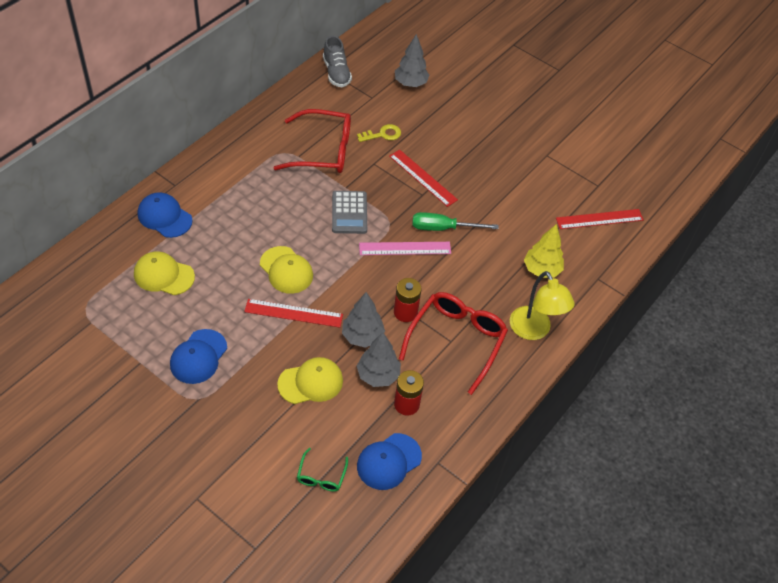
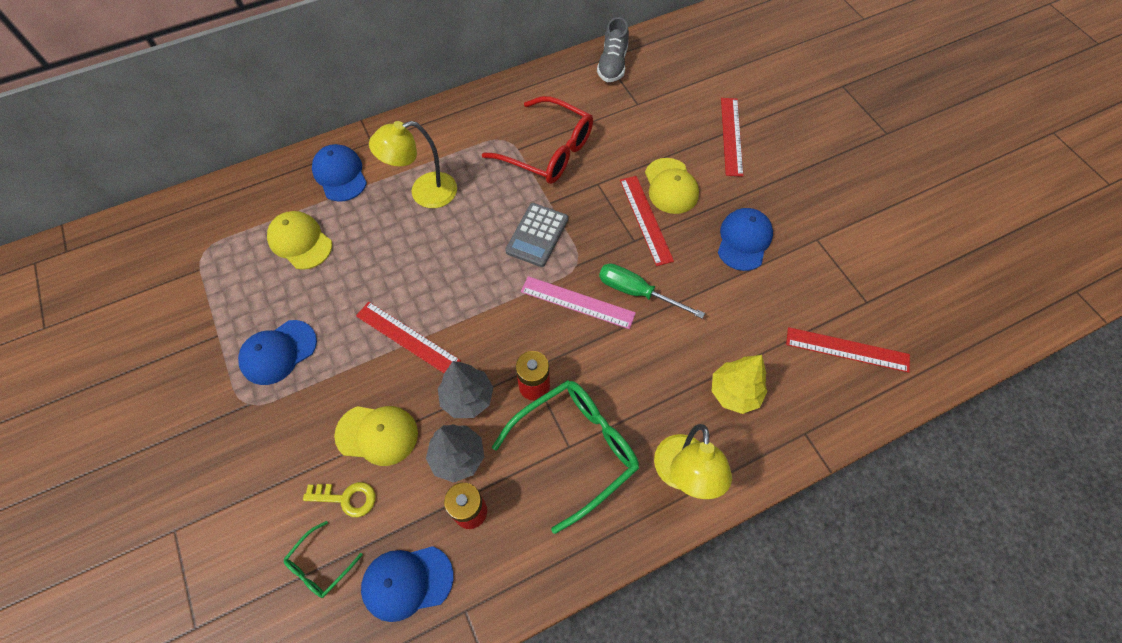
camera: 30 degrees right, 10 degrees up
yellow cap [260,246,313,294] -> yellow cap moved to [645,158,699,214]
yellow key [357,124,401,142] -> yellow key moved to [303,482,375,517]
grey tree [395,34,430,87] -> none
red glasses [399,292,508,395] -> green glasses [492,380,639,534]
none -> yellow lamp [369,121,457,208]
none -> blue cap [718,208,773,271]
none -> red ruler [721,98,744,177]

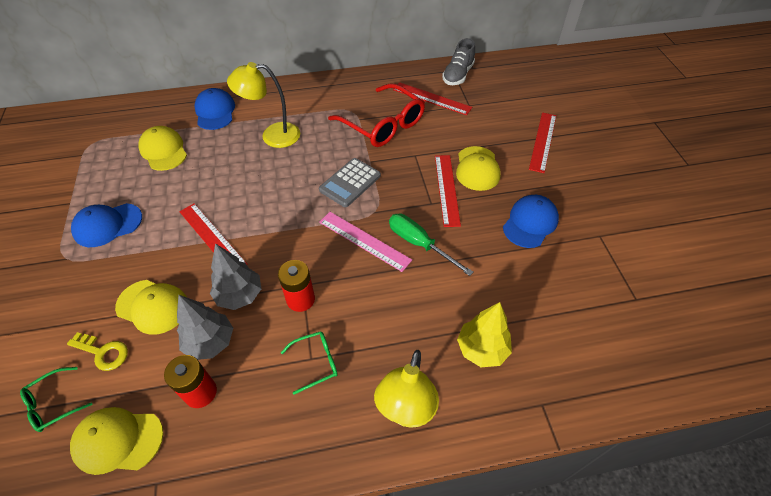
camera: 15 degrees right, 10 degrees down
blue cap [361,546,454,622] -> yellow cap [70,407,164,475]
green glasses [492,380,639,534] -> green glasses [281,331,338,394], size x0.47
red ruler [786,327,910,373] -> red ruler moved to [393,82,472,115]

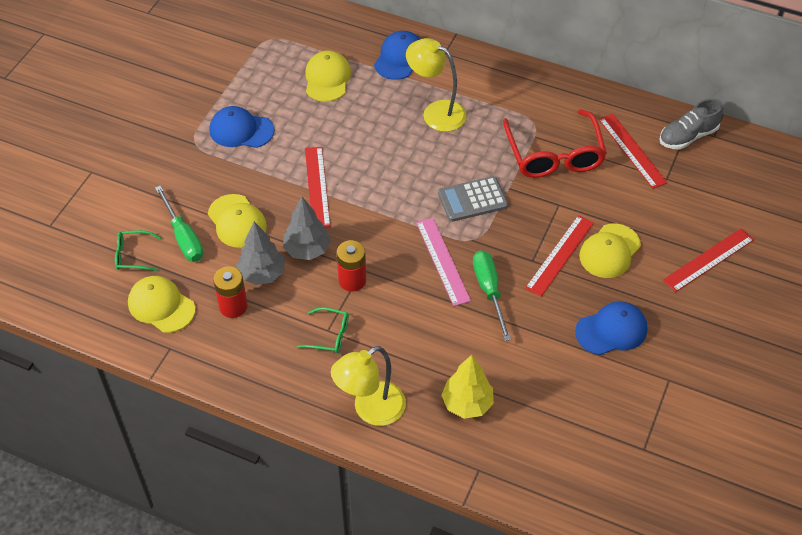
camera: 35 degrees right, 0 degrees up
yellow key [67,332,128,371] -> green screwdriver [155,185,204,262]

